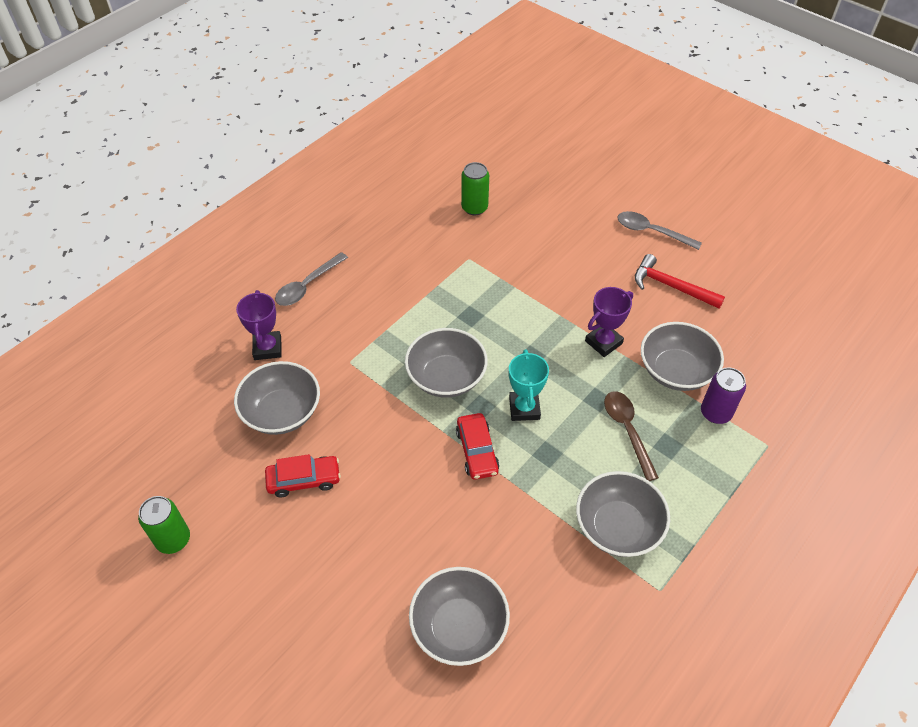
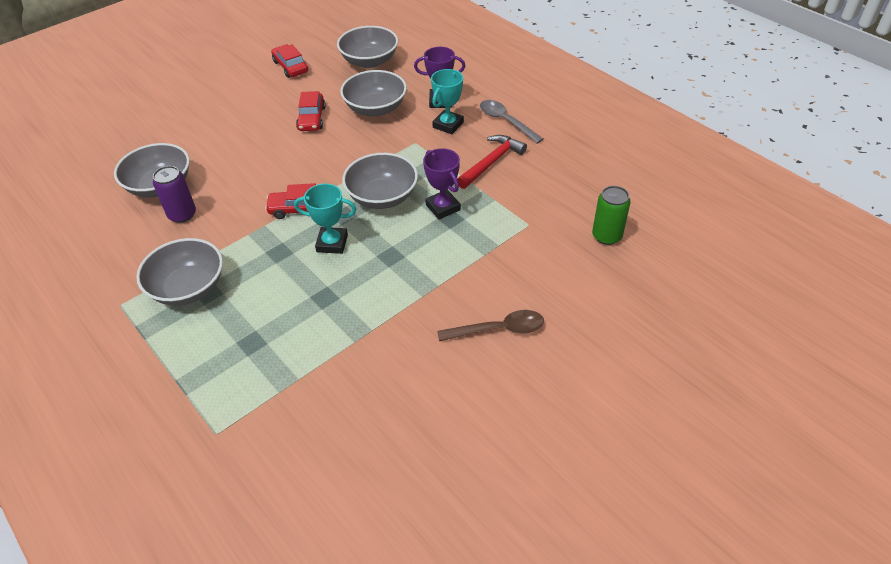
camera: 100 degrees right, 5 degrees down
green can [138,496,190,554] -> red car [271,44,308,78]
purple trophy [585,287,633,357] -> purple trophy moved to [423,148,461,220]
brown spoon [604,391,659,481] -> brown spoon moved to [437,310,544,341]
grey spoon [617,211,702,250] -> none
red hammer [635,254,725,309] -> red hammer moved to [457,135,527,189]
grey bowl [641,322,724,391] -> grey bowl moved to [337,26,398,68]
purple can [701,367,746,424] -> purple can moved to [153,166,196,223]
none -> turquoise trophy [431,69,464,134]

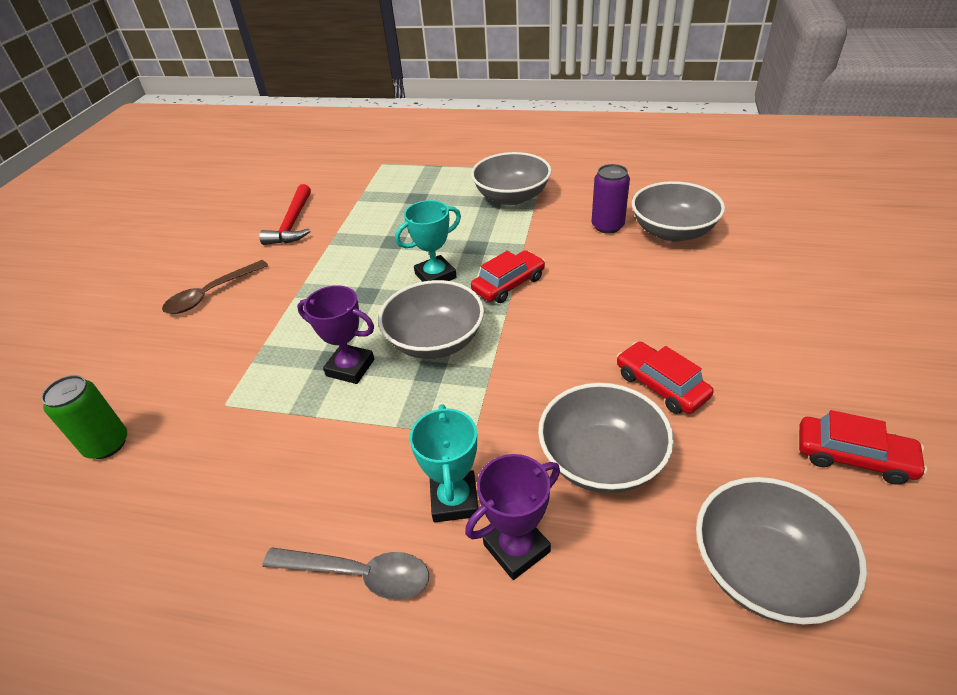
camera: 145 degrees right, 5 degrees down
red hammer [457,135,527,189] -> red hammer moved to [259,184,311,245]

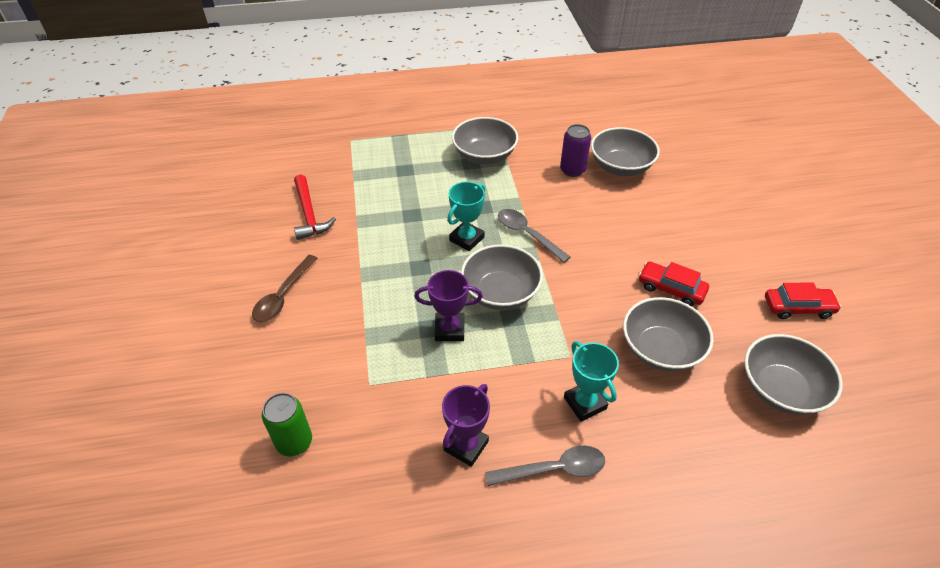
camera: 25 degrees left, 5 degrees up
purple trophy [465,454,560,580] -> purple trophy moved to [442,384,490,467]
red car [471,250,545,303] -> grey spoon [498,209,571,263]

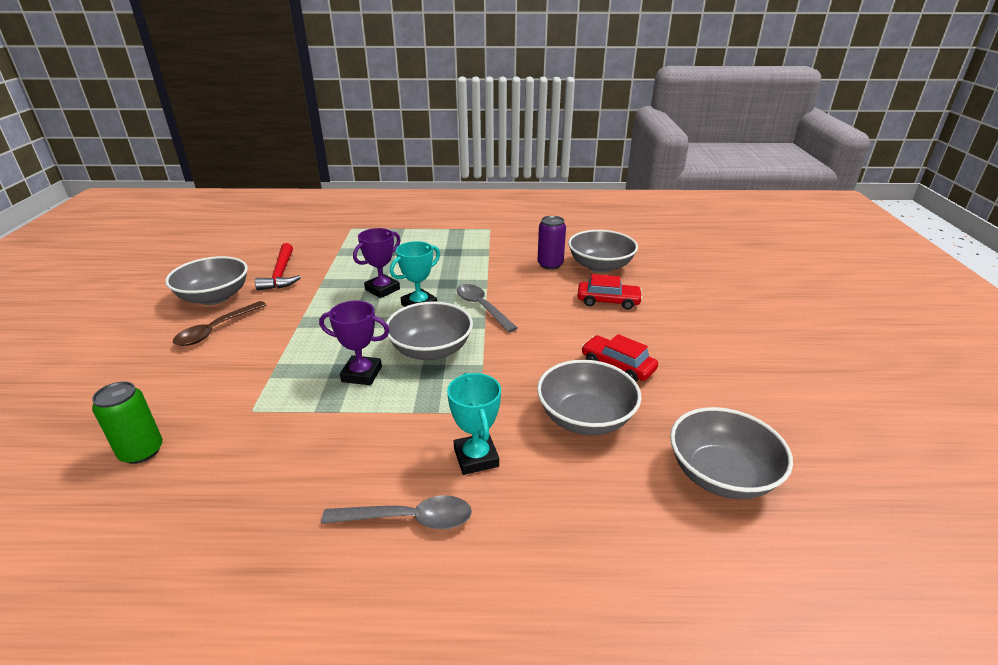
camera: 10 degrees right, 15 degrees down
purple trophy [442,384,490,467] -> purple trophy moved to [353,228,401,298]
grey bowl [452,117,518,165] -> grey bowl moved to [165,256,248,305]
red car [765,283,841,319] -> red car moved to [577,274,643,310]

